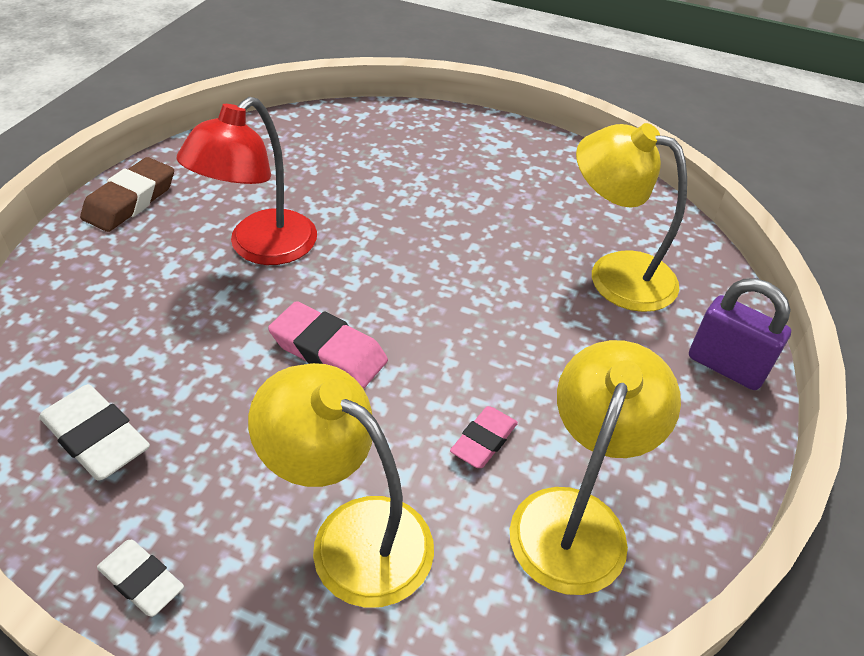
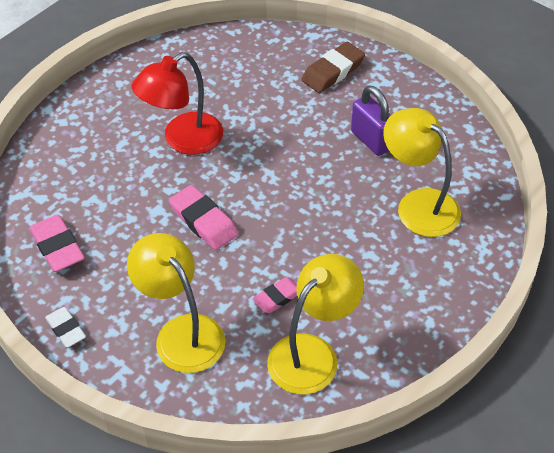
camera: 20 degrees right, 5 degrees up
white eraser [39,384,150,481] -> pink eraser [29,214,85,272]
brown eraser [80,157,174,232] -> brown eraser moved to [301,42,365,93]
purple padlock [689,278,791,390] -> purple padlock moved to [351,86,391,156]

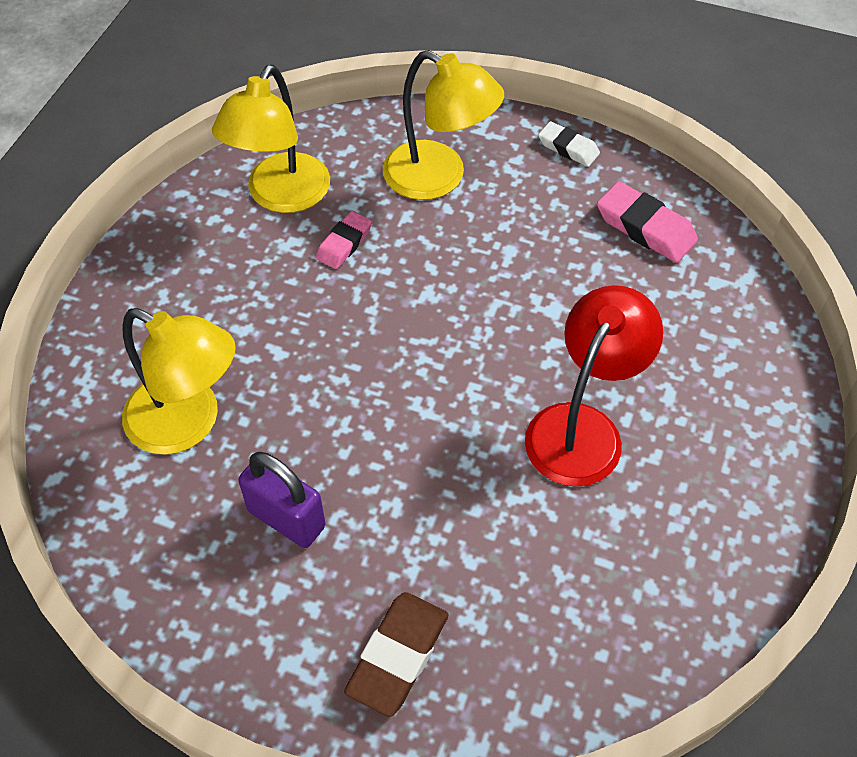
camera: 160 degrees right, 5 degrees up
pink eraser [169,185,238,250] -> none

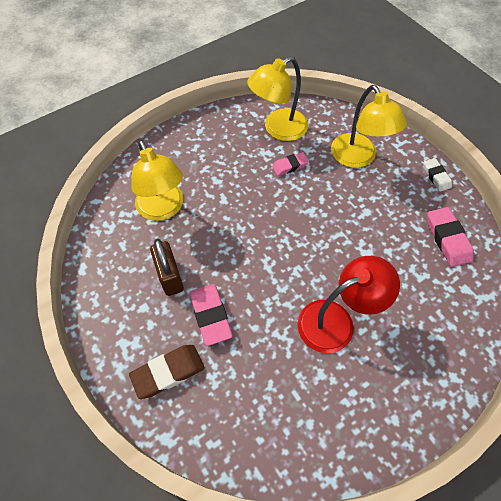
camera: 35 degrees right, 5 degrees up
purple padlock [238,452,325,548] -> brown padlock [150,239,184,296]
none -> pink eraser [190,284,232,346]

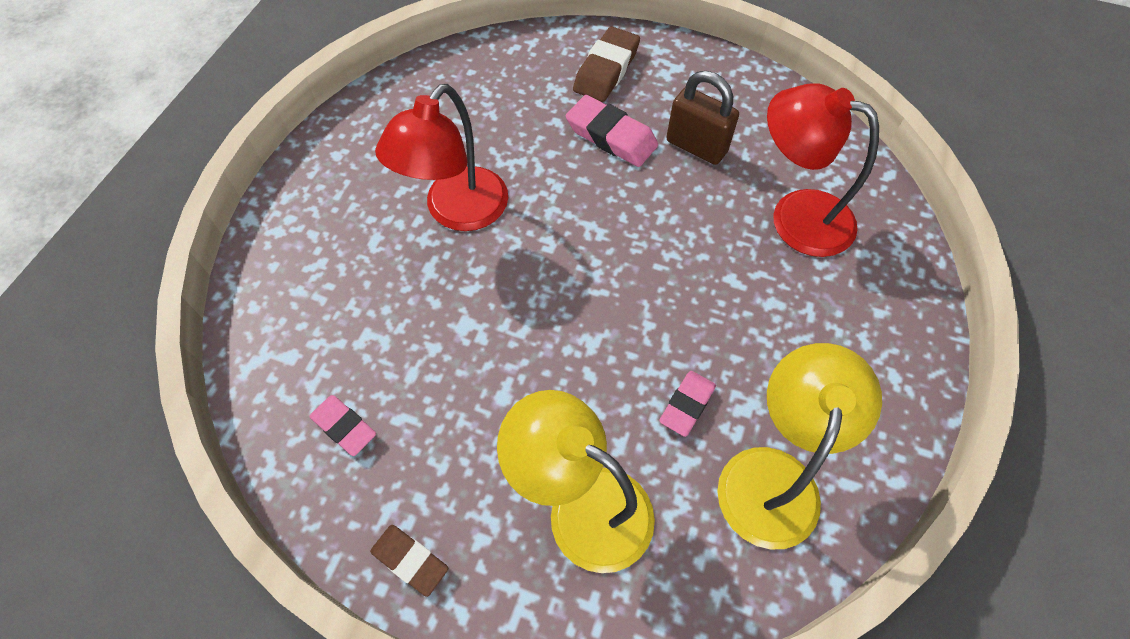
camera: 145 degrees right, 0 degrees up
yellow lamp [131,140,183,221] -> red lamp [767,83,879,257]
white eraser [423,158,452,192] -> brown eraser [370,525,448,597]
pink eraser [427,207,474,267] -> pink eraser [309,395,376,456], size x0.64

